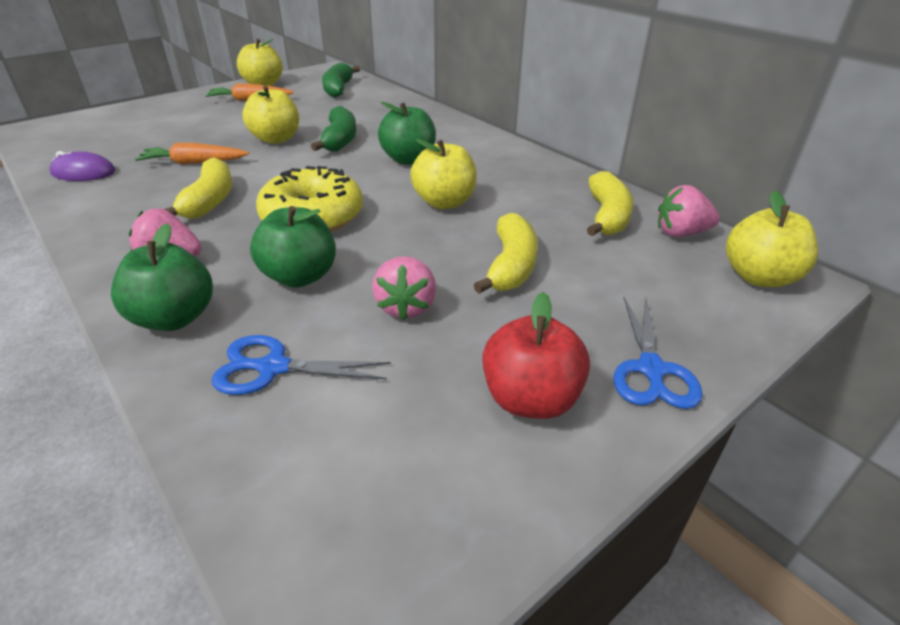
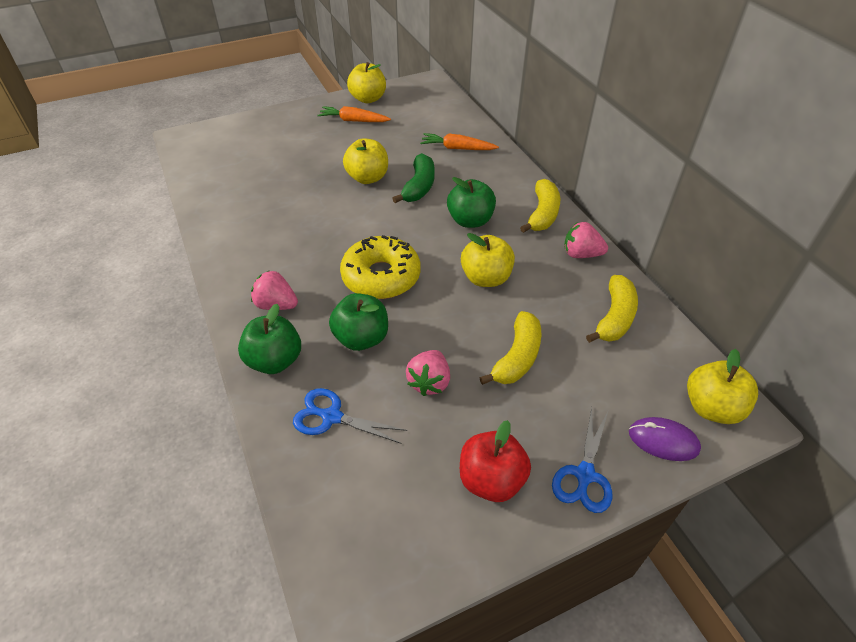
camera: 15 degrees right, 10 degrees up
purple mouse [50,151,115,181] -> purple mouse moved to [629,417,701,461]
orange carrot [135,143,249,164] -> orange carrot moved to [420,133,499,150]
yellow banana [164,158,232,219] -> yellow banana moved to [520,179,560,233]
green banana [322,62,360,98] -> none
pink strawberry [658,185,720,237] -> pink strawberry moved to [564,222,608,258]

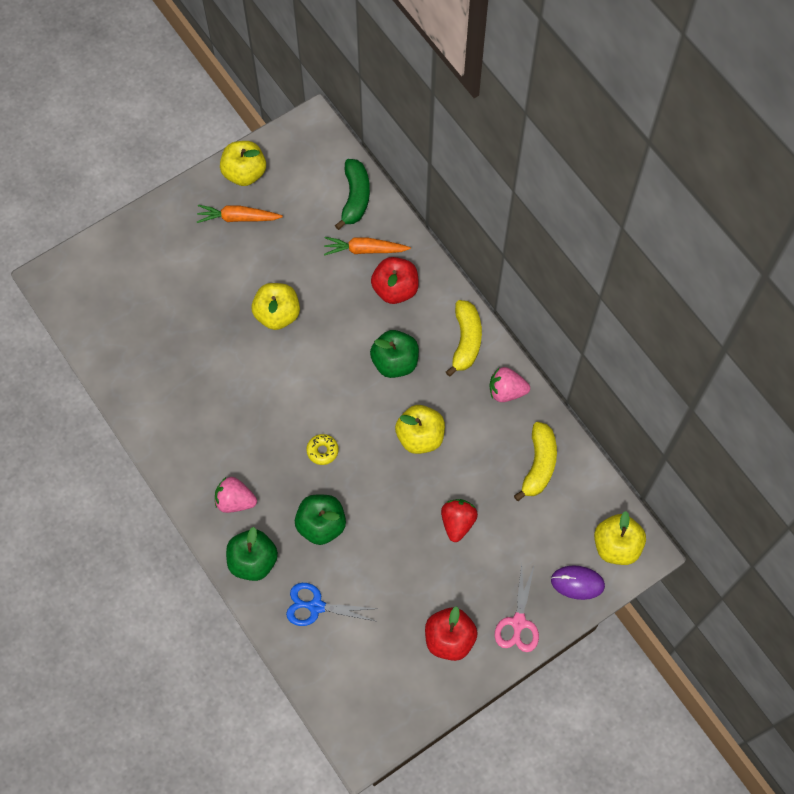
camera: 10 degrees left, 20 degrees up
yellow donut [340,235,420,299] -> yellow donut [306,434,338,465], size x0.43
green banana [392,153,434,203] -> green banana moved to [335,159,370,230]
pink strawberry [406,350,450,396] -> none
yellow banana [479,311,541,385] -> red strawberry [441,499,478,542]
blue scissors [552,408,612,513] -> pink scissors [495,563,539,652]
none -> red apple [371,257,419,304]

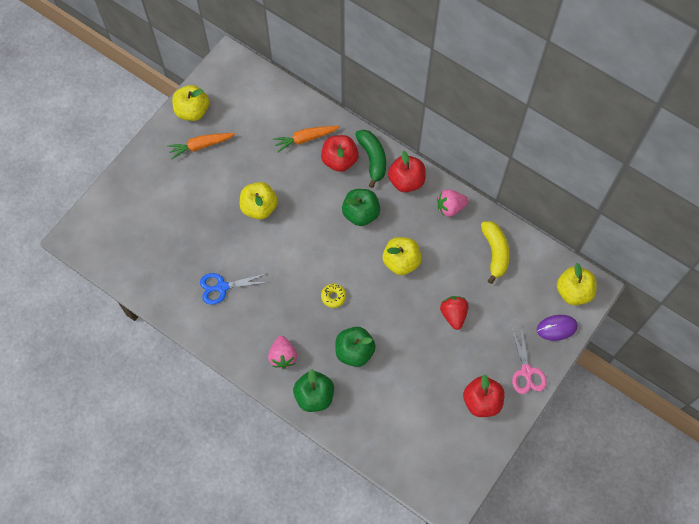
camera: 20 degrees left, 0 degrees up
pink strawberry [215,477,257,513] -> pink strawberry turned 90 degrees counterclockwise [268,336,297,369]
blue scissors [286,583,378,626] -> blue scissors moved to [200,273,269,305]
green banana [335,159,370,230] -> green banana moved to [355,130,386,188]
yellow banana [446,300,482,377] -> red apple [388,150,426,193]

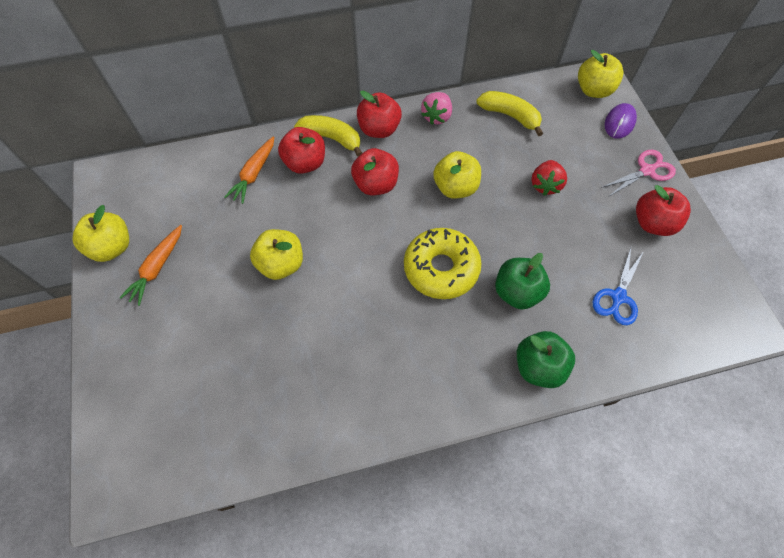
camera: 50 degrees left, 5 degrees down
blue scissors [200,273,269,305] -> blue scissors moved to [593,247,644,325]
pink strawberry [268,336,297,369] -> none
yellow donut [321,283,346,308] -> yellow donut [404,228,482,299], size x2.33
green apple [342,189,380,226] -> red apple [351,148,399,195]
green banana [355,130,386,188] -> yellow banana [294,115,362,157]
red strawberry [440,296,469,330] -> red strawberry turned 105 degrees counterclockwise [531,160,567,196]
pink scissors [511,326,547,394] -> pink scissors turned 60 degrees counterclockwise [601,150,676,197]

